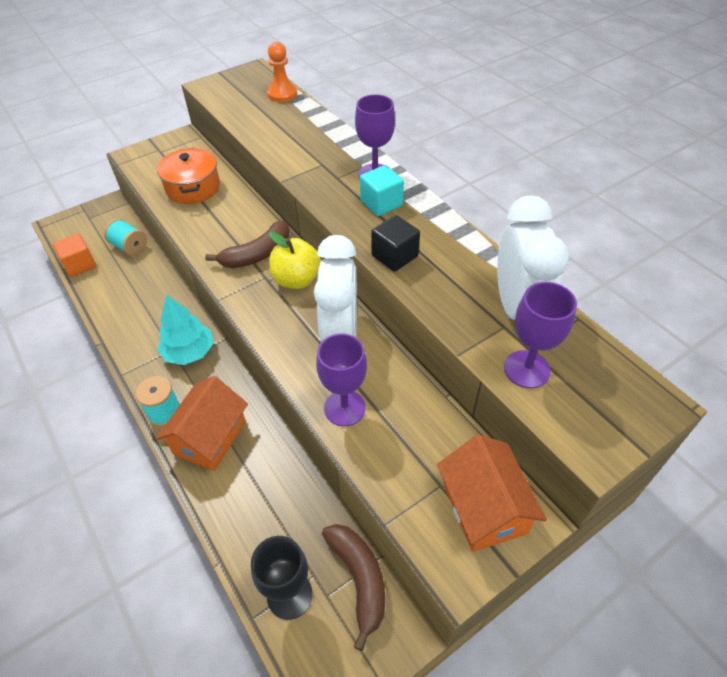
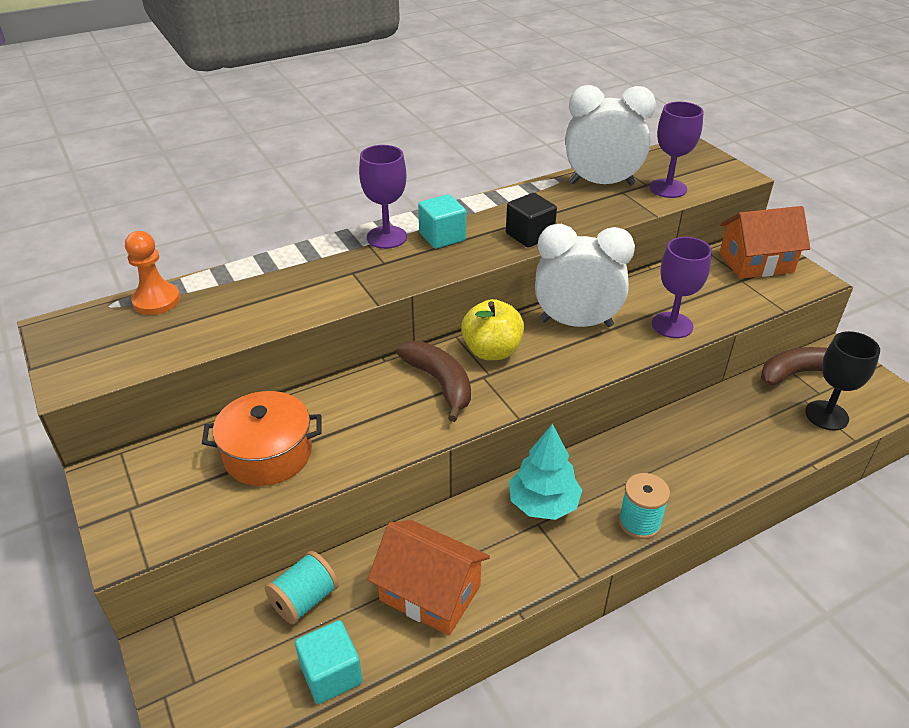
camera: 85 degrees left, 10 degrees down
orange cube [53,234,96,277] -> turquoise cube [295,620,363,704]
orange house [156,376,248,471] -> orange house moved to [367,520,490,635]

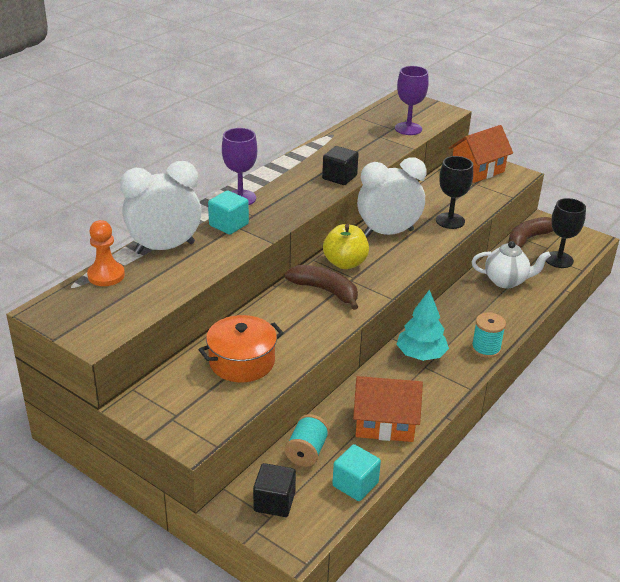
camera: 25 degrees left, 5 degrees down
turquoise cube [418,194,466,249] -> turquoise cube moved to [208,190,249,235]
white clock [565,85,656,185] -> white clock moved to [120,161,202,254]
purple goblet [652,237,712,338] -> black goblet [436,156,473,229]
none -> black cube [253,463,296,517]
none -> white teapot [472,241,551,288]

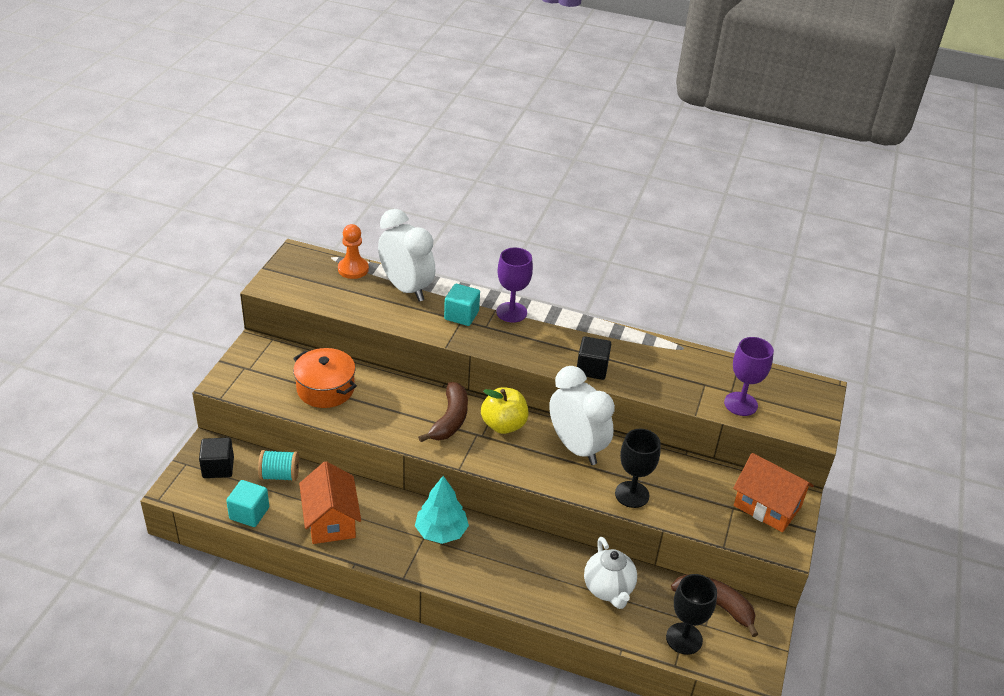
camera: 70 degrees right, 5 degrees up
turquoise spool [471,312,506,358] -> none

